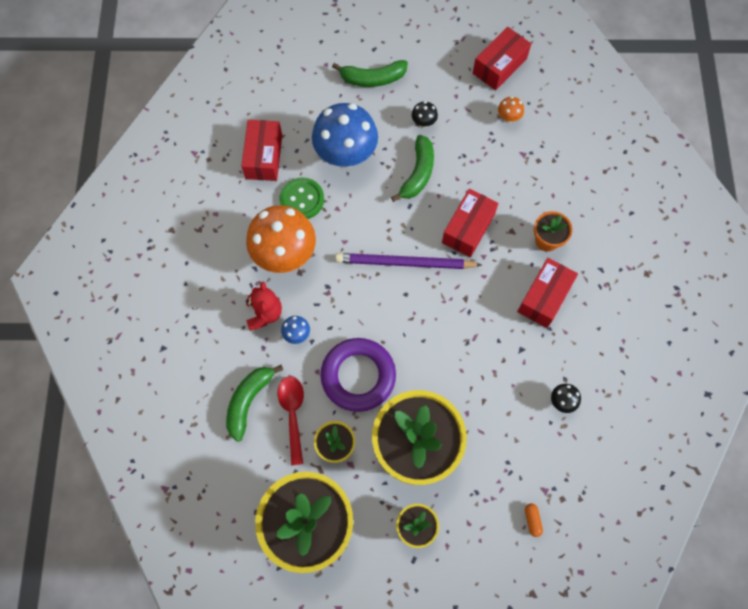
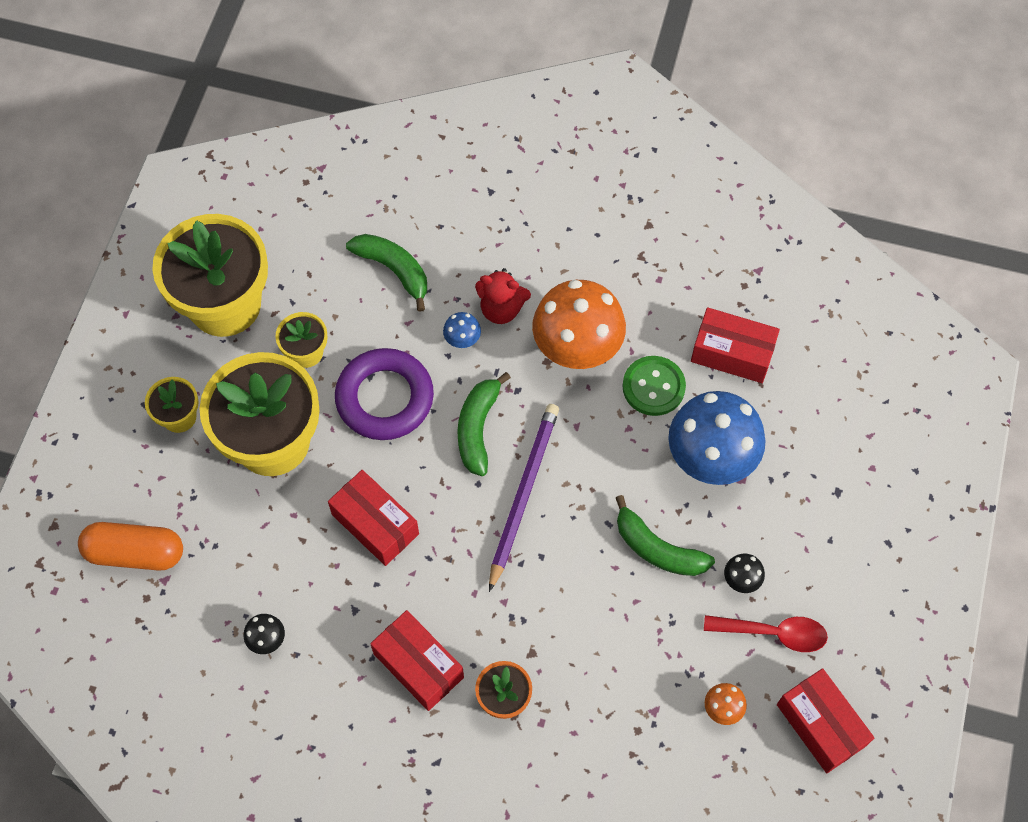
camera: 105 degrees right, 5 degrees down
red spoon [278,376,304,465] -> red spoon moved to [704,615,828,652]
green banana [332,60,408,87] -> green banana moved to [457,372,511,476]
red box [442,189,498,257] -> red box moved to [328,470,419,566]
orange capsule [525,503,543,537] -> orange capsule [78,522,183,571], size x2.45

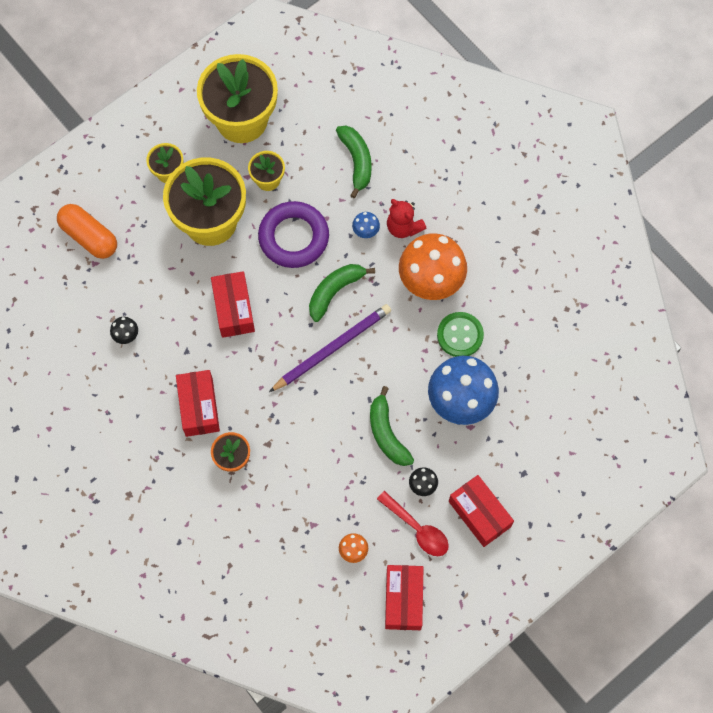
camera: 35 degrees right, 5 degrees up
red box [691,307,780,383] -> red box moved to [449,475,514,547]

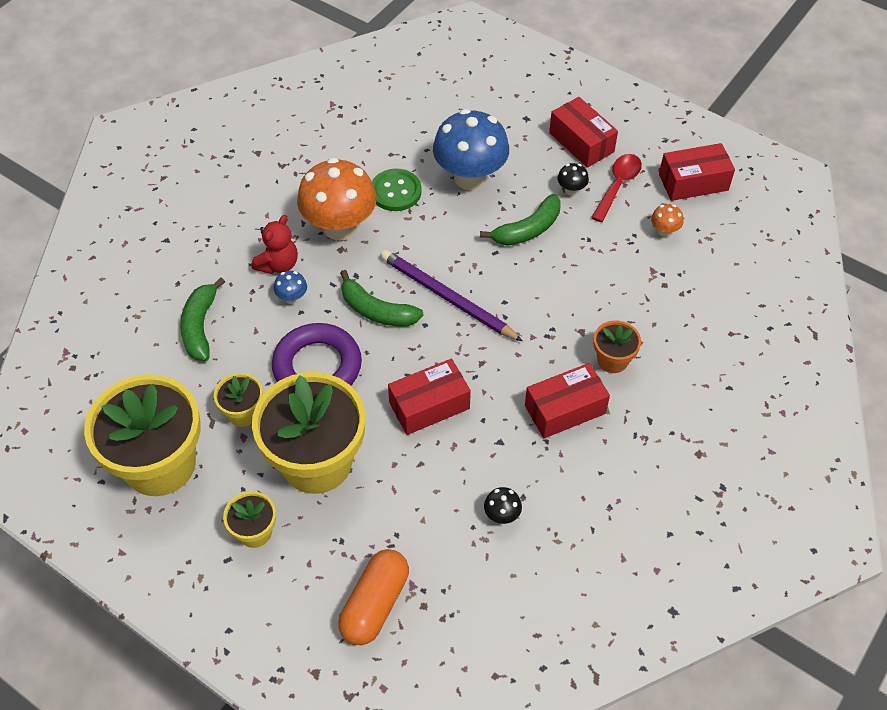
camera: 105 degrees left, 15 degrees down
green banana [336,126,372,198] -> green banana turned 60 degrees counterclockwise [180,277,225,361]
red box [449,475,514,547] -> red box turned 75 degrees counterclockwise [549,97,618,168]

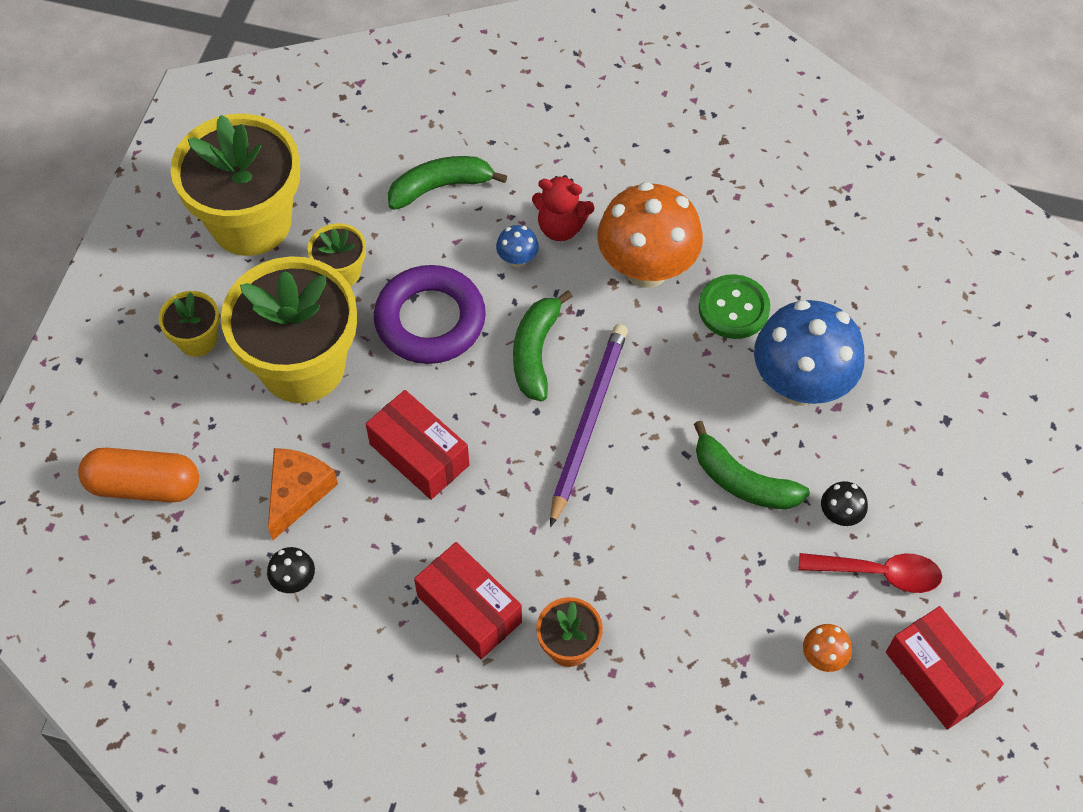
camera: 70 degrees right, 5 degrees up
red box [549,97,618,168] -> none
none -> orange cheese [268,448,338,540]

